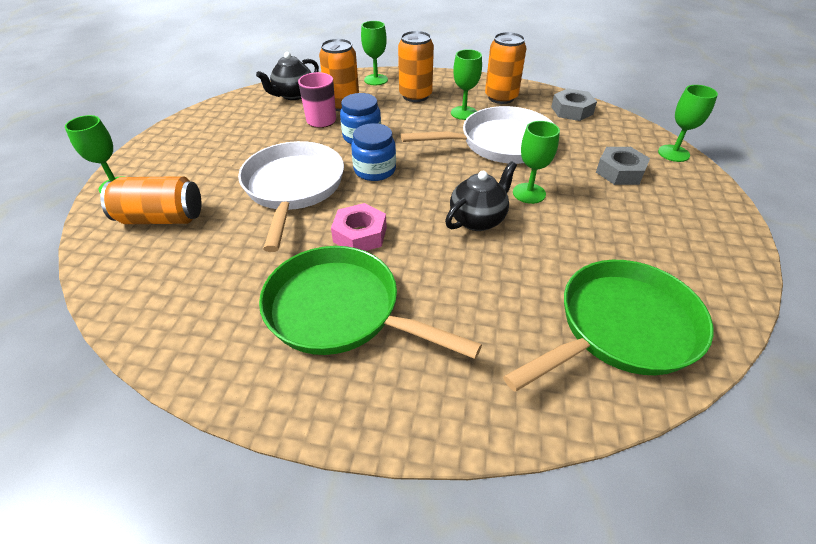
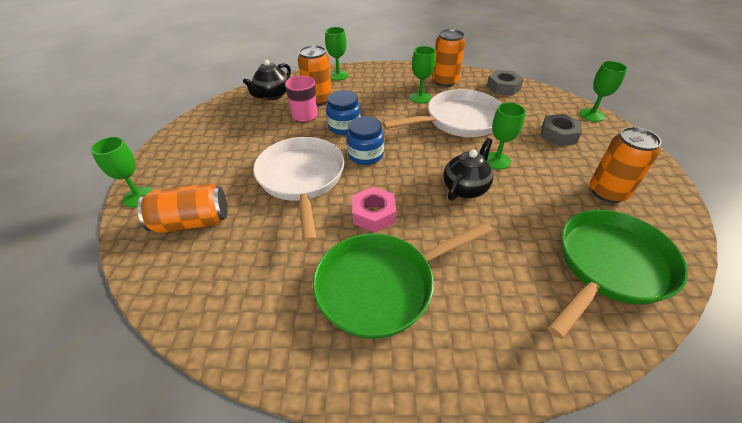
camera: 10 degrees left, 0 degrees up
green pan [259,246,482,359] -> green pan turned 45 degrees counterclockwise [313,221,493,339]
orange can [398,31,434,102] -> orange can moved to [590,127,662,203]

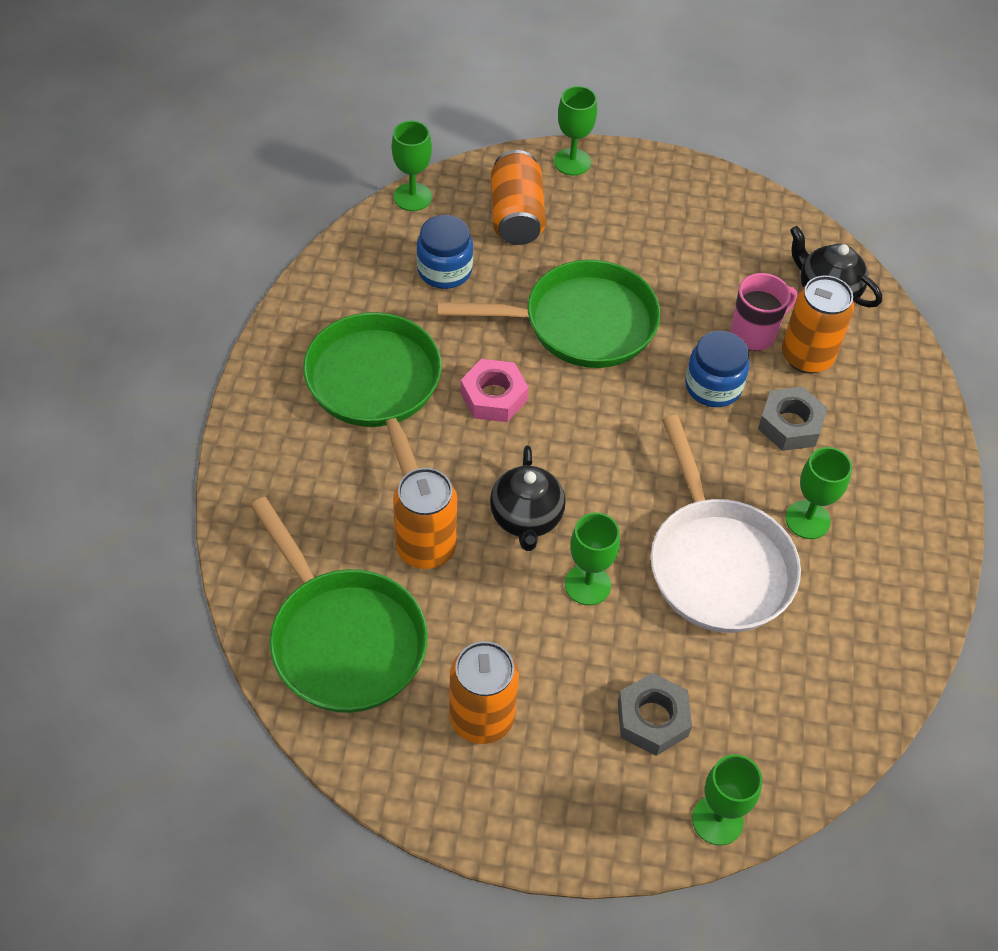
camera: 95 degrees right, 10 degrees up
white pan [253,137,344,243] -> green pan [437,260,661,368]
green goblet [325,27,348,81] -> green goblet moved to [392,120,432,211]
blue jar [347,116,384,165] -> blue jar moved to [416,215,473,289]
orange can [432,29,465,87] -> orange can moved to [393,468,457,569]
black teapot [443,138,494,201] -> black teapot turned 45 degrees clockwise [490,445,566,551]
grey nut [487,70,524,96] -> grey nut moved to [758,387,828,451]

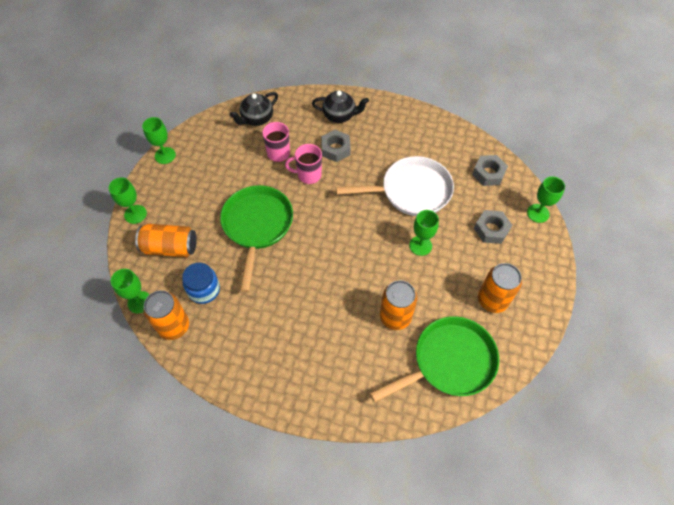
camera: 80 degrees left, 5 degrees up
green pan [303,312,442,476] -> none
pink nut [461,359,529,422] -> none
black teapot [490,445,566,551] -> black teapot moved to [312,90,369,123]
blue jar [685,331,749,407] -> pink mug [285,144,322,184]
orange can [782,275,854,373] -> orange can moved to [143,290,189,340]
green goblet [785,447,852,539] -> green goblet moved to [142,117,176,164]
none -> grey nut [472,155,508,186]

